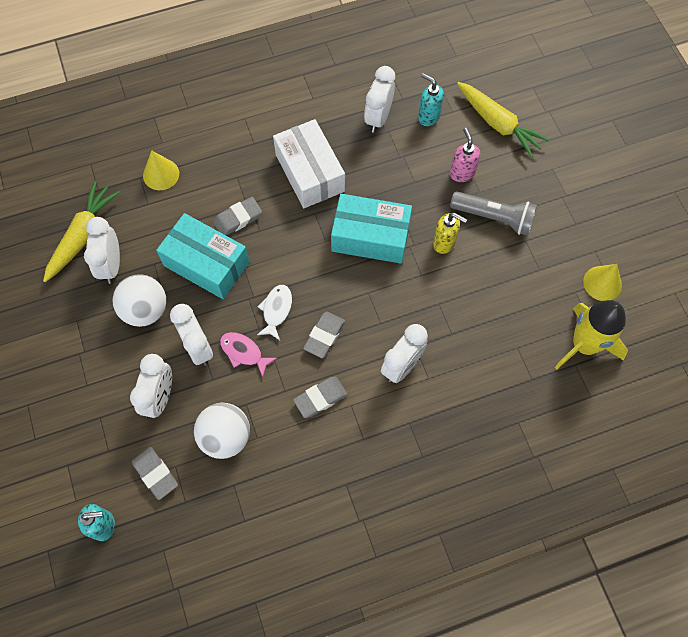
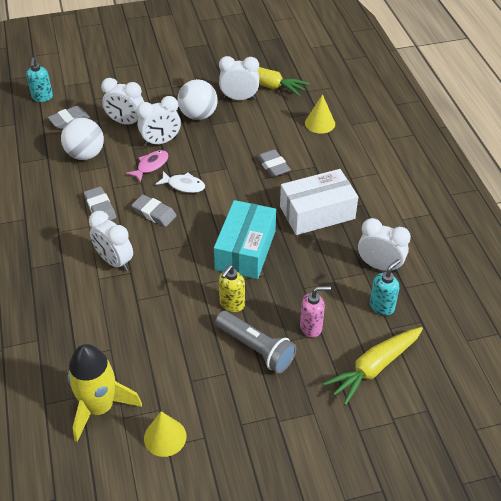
camera: 95 degrees right, 20 degrees down
turquoise box [156,213,249,299] -> none
grey flashlight [450,191,537,236] -> grey flashlight turned 75 degrees counterclockwise [215,311,296,373]

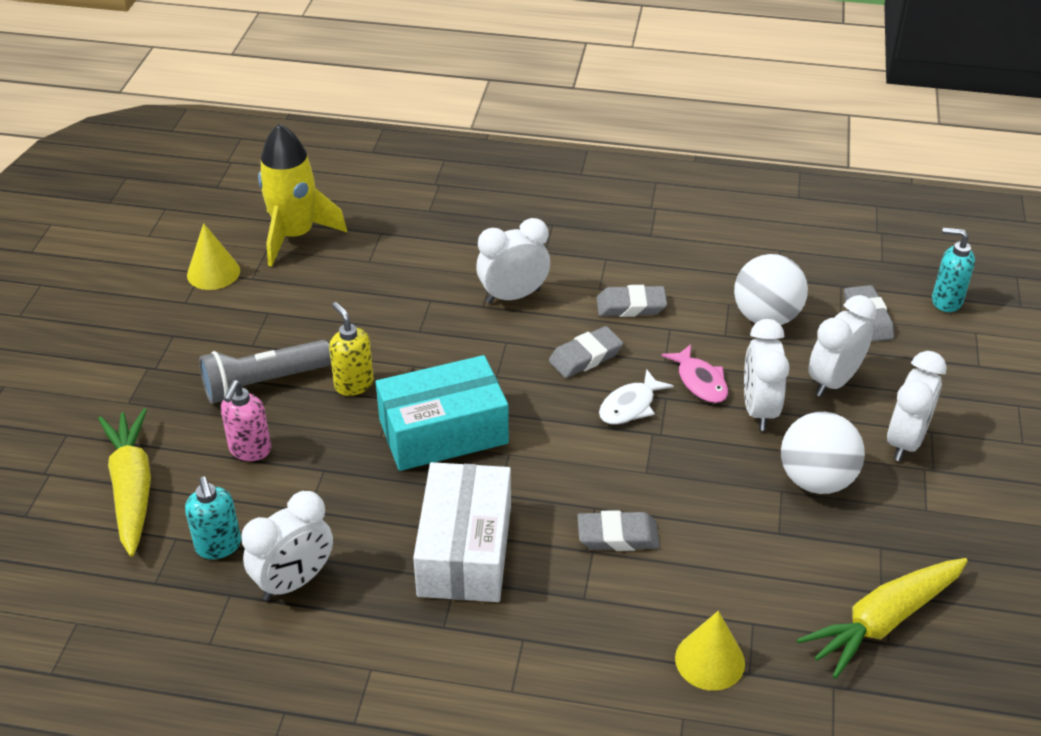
camera: 115 degrees right, 5 degrees down
turquoise box [214,200,276,279] -> turquoise box turned 60 degrees counterclockwise [376,355,509,471]
white clock [219,56,259,100] -> white clock moved to [887,351,947,461]

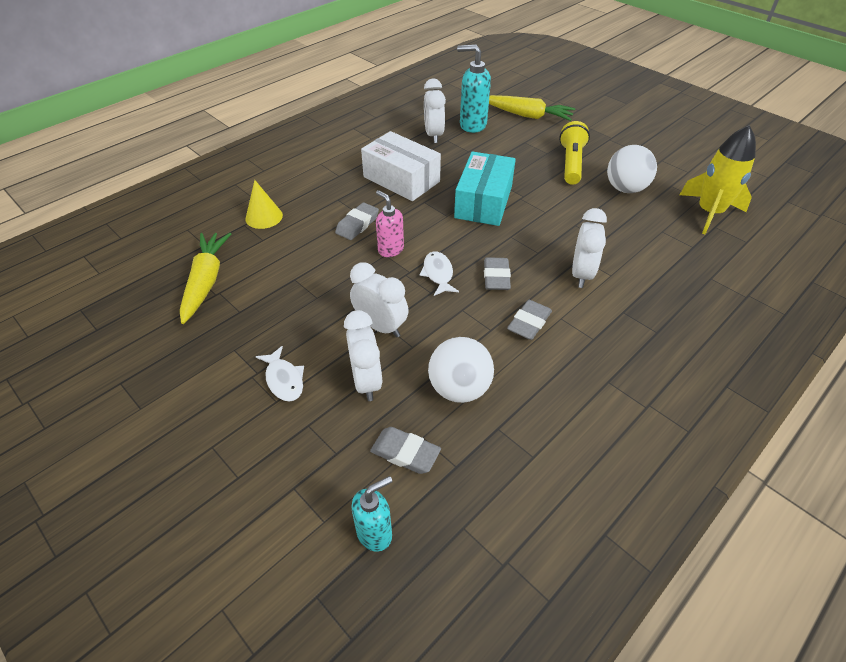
camera: 125 degrees right, 5 degrees up
turquoise soap dispenser [185,477,241,559] -> turquoise soap dispenser [457,45,491,133], size x1.54
yellow cone [187,223,240,290] -> none
grey flashlight [199,340,331,404] -> yellow flashlight [559,121,590,185]
pink soap dispenser [221,380,271,461] -> pink soap dispenser moved to [376,190,404,257]
yellow soap dispenser [329,302,374,396] -> none
pink fish [661,344,728,403] -> none
white ball [781,412,865,494] -> white ball moved to [607,145,657,193]
white clock [887,351,947,461] -> white fish [256,346,304,402]

